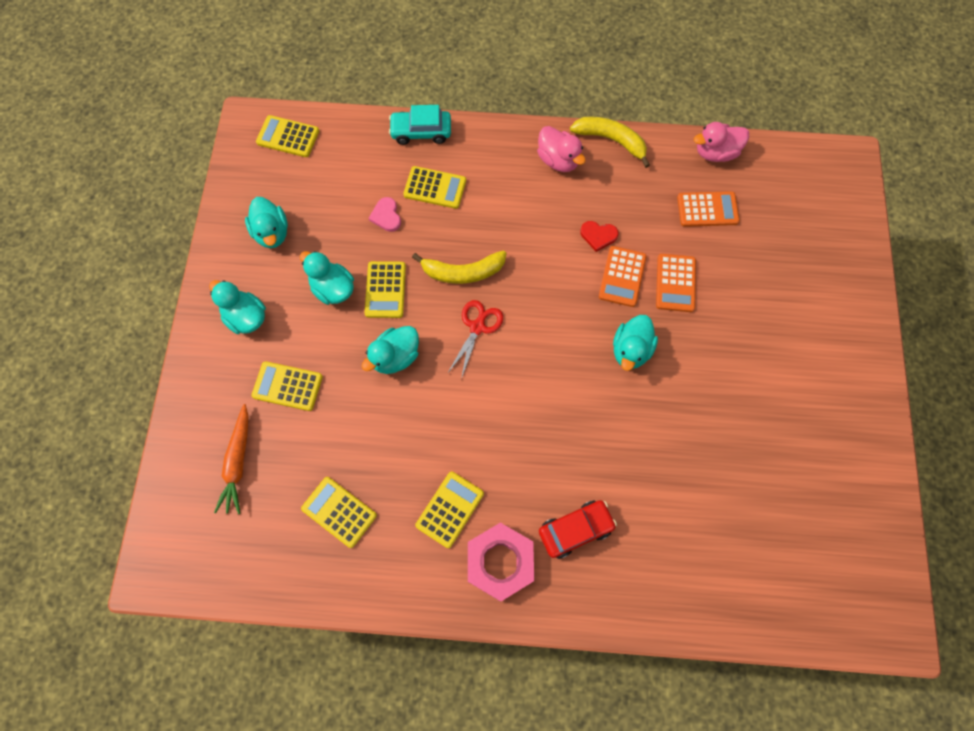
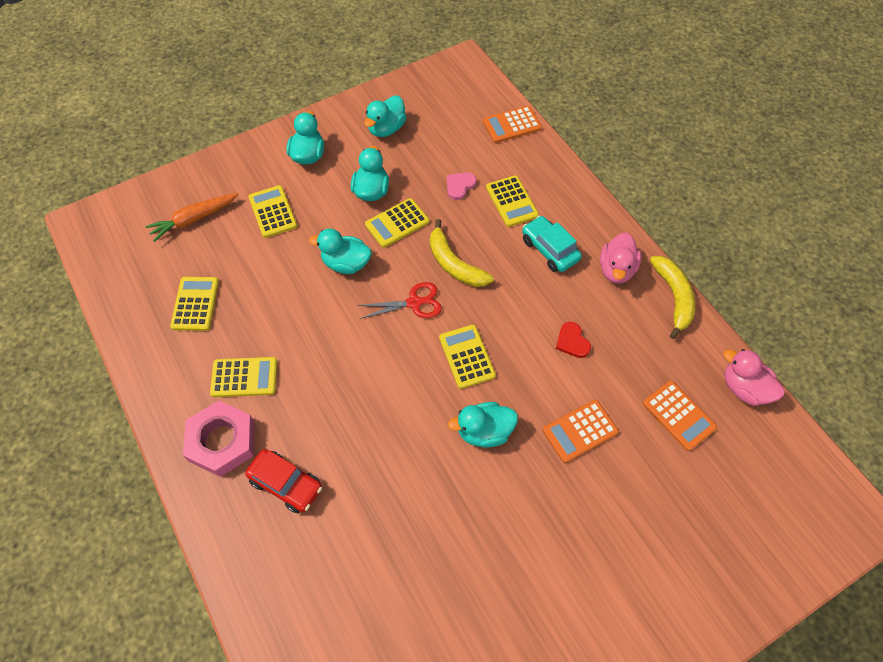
camera: 55 degrees right, 10 degrees down
yellow calculator [256,115,319,157] -> yellow calculator moved to [439,325,496,389]
turquoise car [389,105,451,145] -> turquoise car moved to [522,216,582,272]
orange calculator [599,246,646,307] -> orange calculator moved to [483,106,542,143]

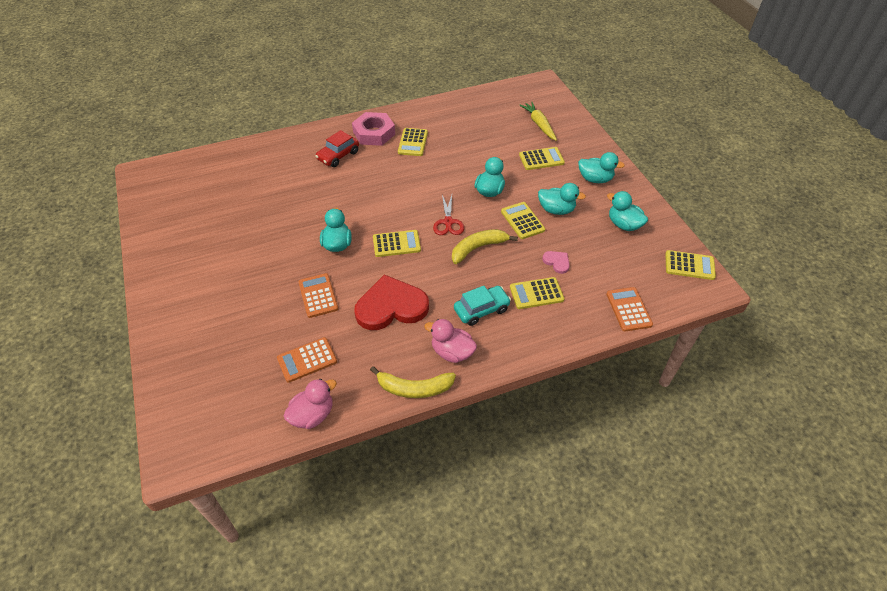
camera: 100 degrees right, 10 degrees down
orange carrot [145,193,239,242] -> yellow carrot [520,102,557,141]
yellow calculator [170,277,219,331] -> yellow calculator moved to [665,250,716,280]
red heart [556,322,591,358] -> red heart [354,275,429,330], size x2.31

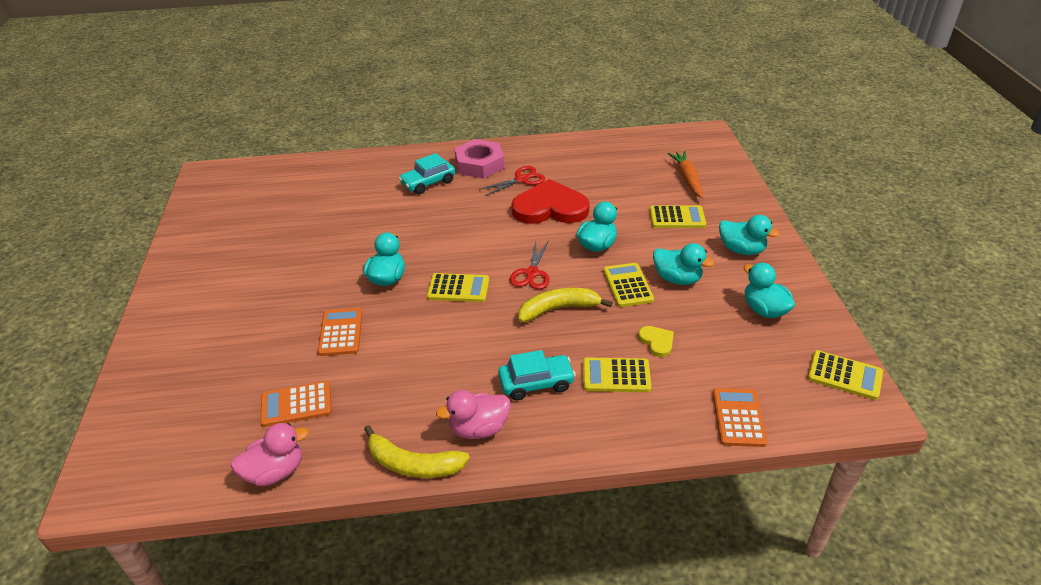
camera: 15 degrees right, 10 degrees down
red car [315,130,359,167] -> turquoise car [399,153,455,194]
red heart [354,275,429,330] -> red heart moved to [511,179,590,224]
yellow calculator [398,128,428,156] -> red scissors [479,166,545,196]
pink duck [424,319,477,363] -> pink duck turned 60 degrees counterclockwise [436,390,510,439]
yellow carrot [520,102,557,141] -> orange carrot [668,151,703,198]
pink heart [542,251,570,274] -> yellow heart [638,326,674,357]

